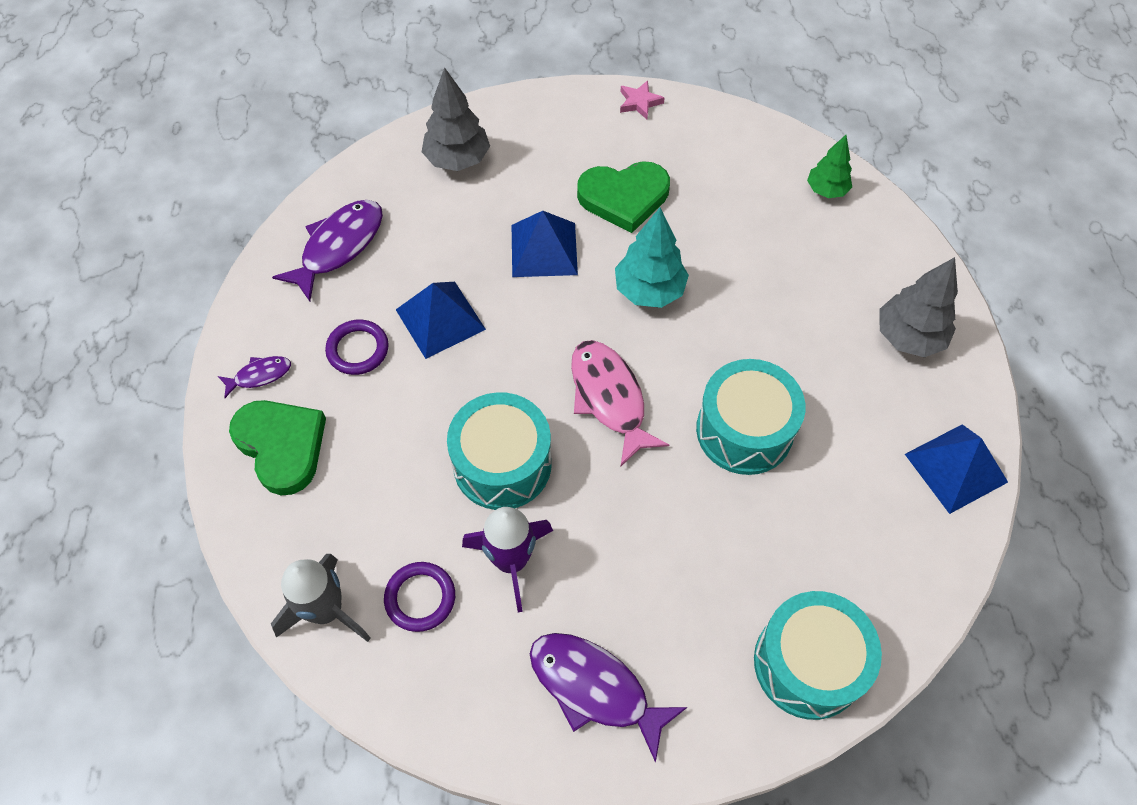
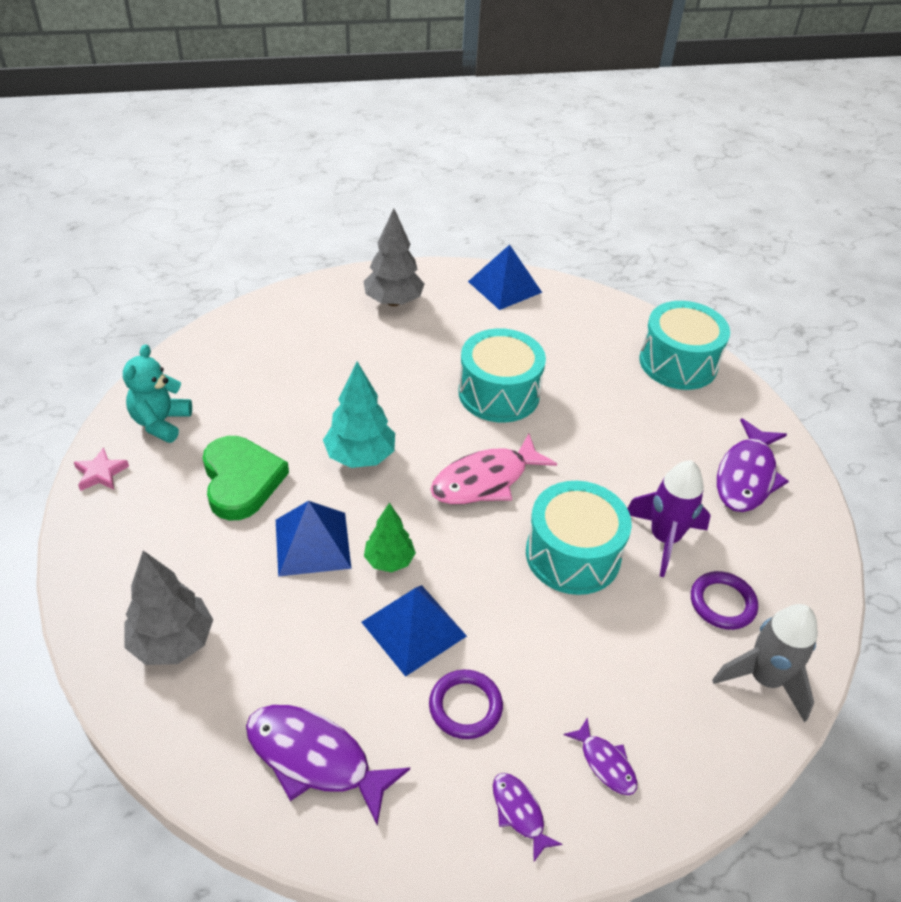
camera: 100 degrees left, 15 degrees down
green heart [229,400,326,495] -> purple fish [563,717,637,795]
green tree [807,135,852,198] -> green tree moved to [364,503,416,572]
none -> turquoise teddy bear [123,344,192,443]

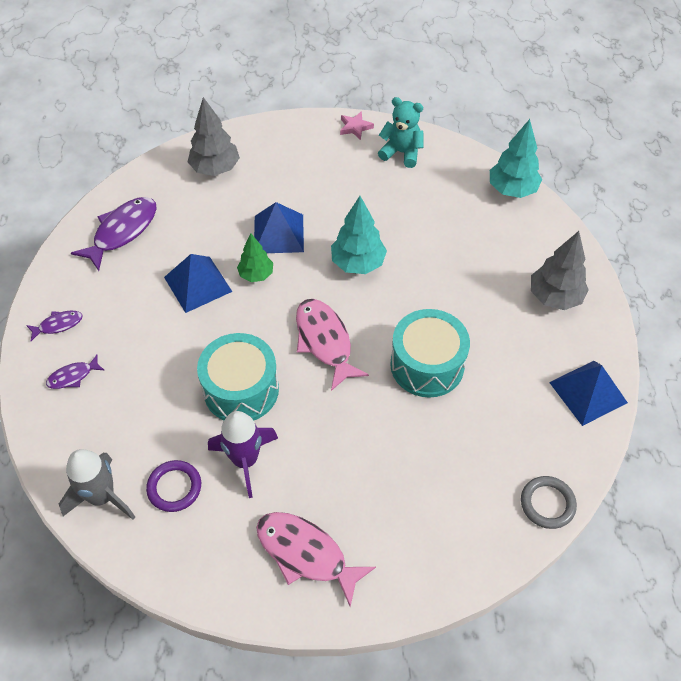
camera: 100 degrees right, 10 degrees up
green heart [203,436,289,520] -> none
purple ring [429,670,503,739] -> none
turquoise drum [639,301,730,390] -> none
purple fish [717,418,789,512] -> pink fish [256,512,376,607]
none -> turquoise tree [490,119,542,198]
none -> grey ring [521,476,577,529]

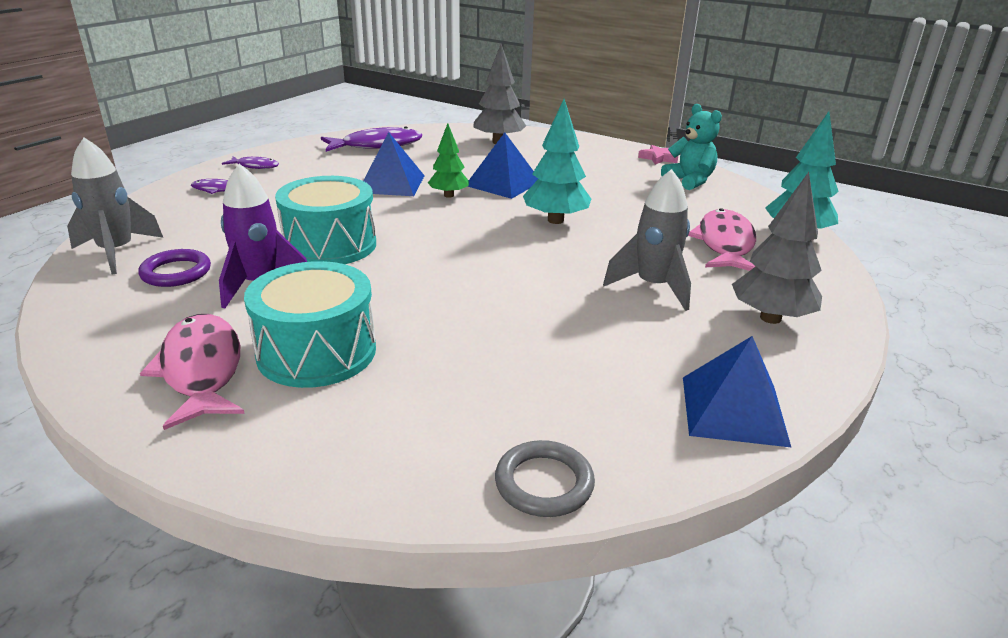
camera: 35 degrees right, 25 degrees down
pink fish [296,299,369,391] -> pink fish moved to [688,208,756,271]
turquoise drum [390,309,470,398] -> turquoise drum moved to [244,261,376,388]
none -> grey rocket [603,169,691,311]

